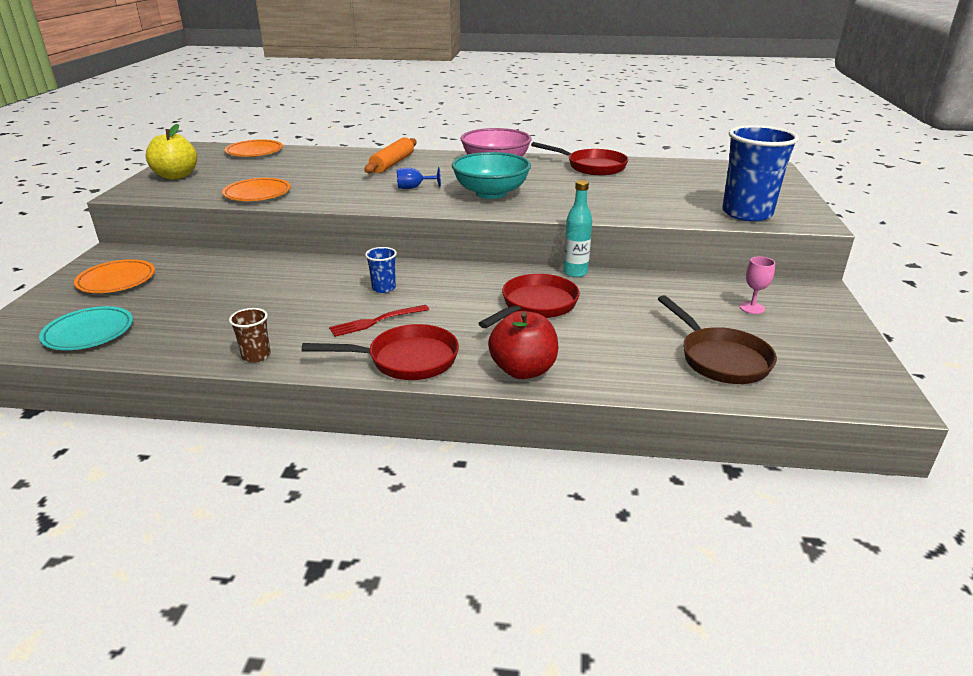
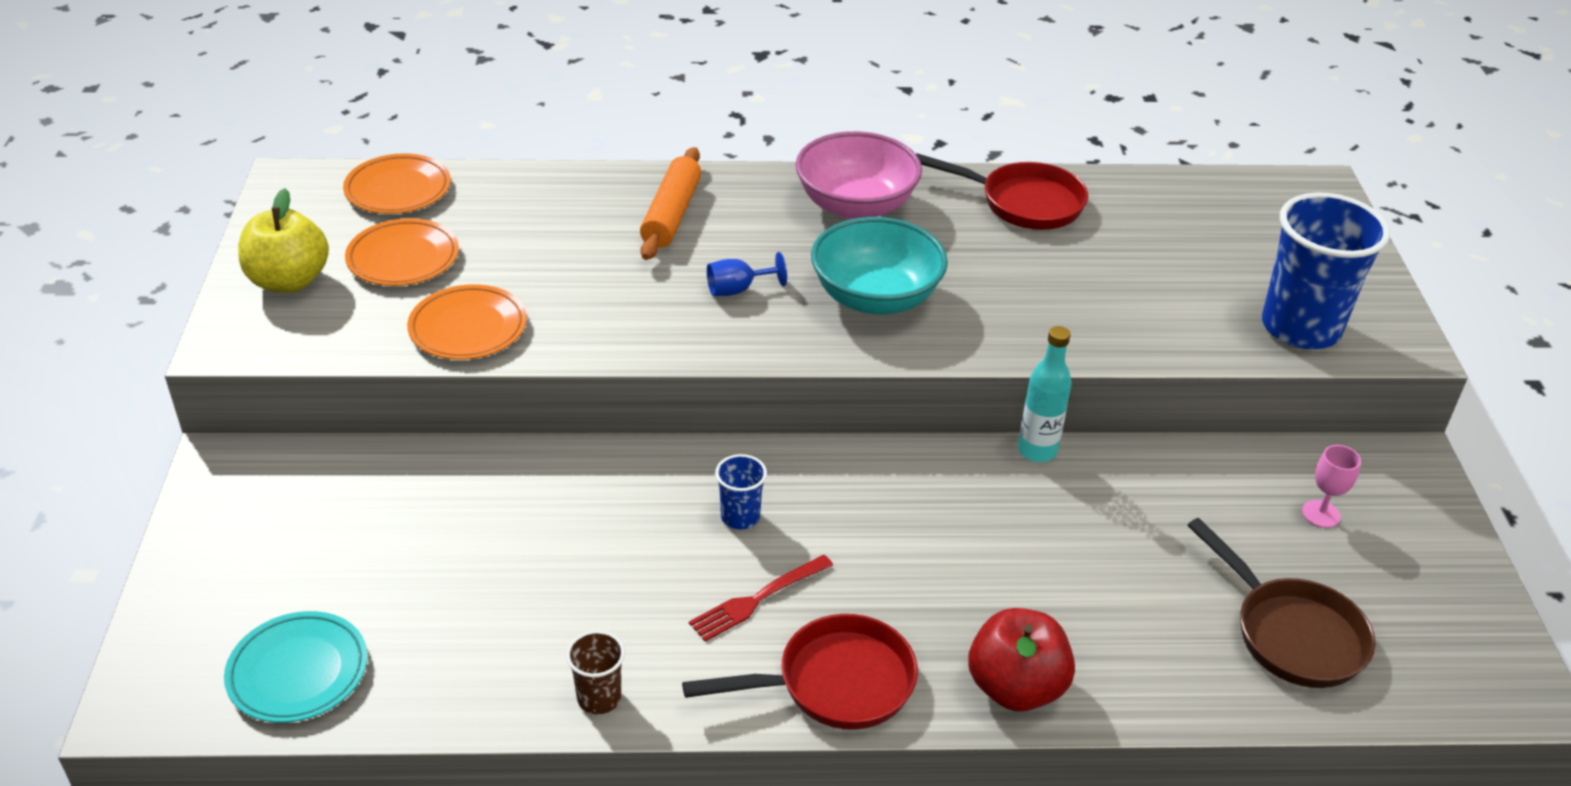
camera: 10 degrees left, 10 degrees up
orange plate [74,259,155,293] -> orange plate moved to [345,218,459,286]
red pan [478,274,580,328] -> none

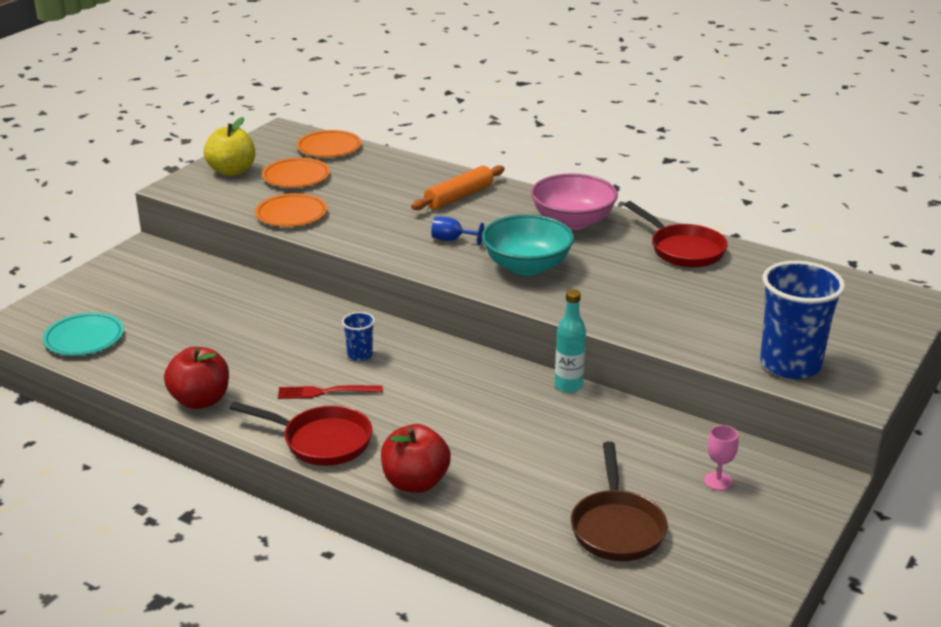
camera: 35 degrees right, 10 degrees down
brown cup [566,630,625,714] -> red apple [164,347,229,409]

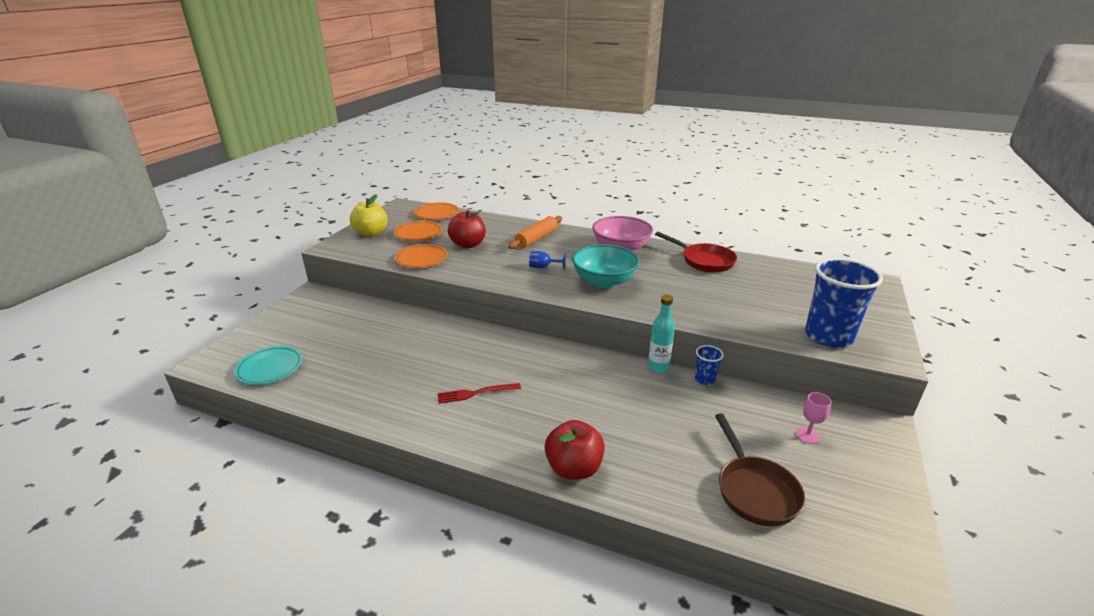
camera: 10 degrees left, 0 degrees up
red apple [164,347,229,409] -> red apple moved to [448,210,486,248]
red pan [230,401,372,466] -> none
blue cup [342,312,375,361] -> blue cup moved to [695,345,724,385]

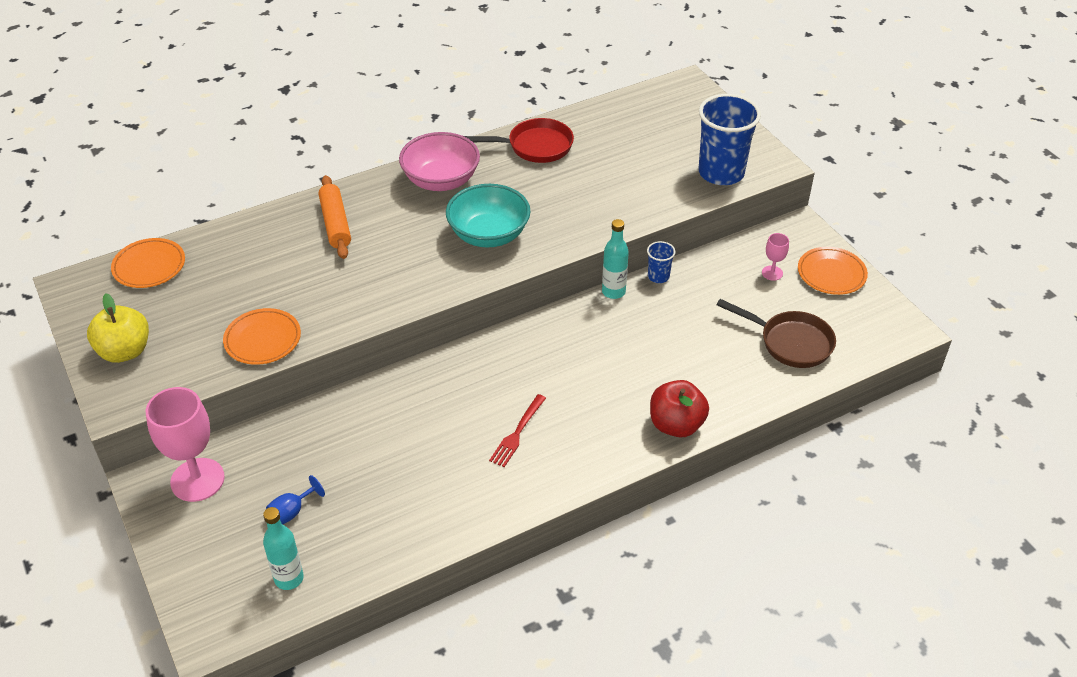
camera: 50 degrees left, 15 degrees up
turquoise plate [234,346,302,385] -> turquoise bottle [263,507,304,590]
orange plate [394,221,442,241] -> orange plate moved to [798,247,868,295]
red apple [448,210,486,248] -> none
blue goblet [529,251,566,269] -> blue goblet moved to [266,475,325,525]
none -> pink goblet [146,387,225,502]

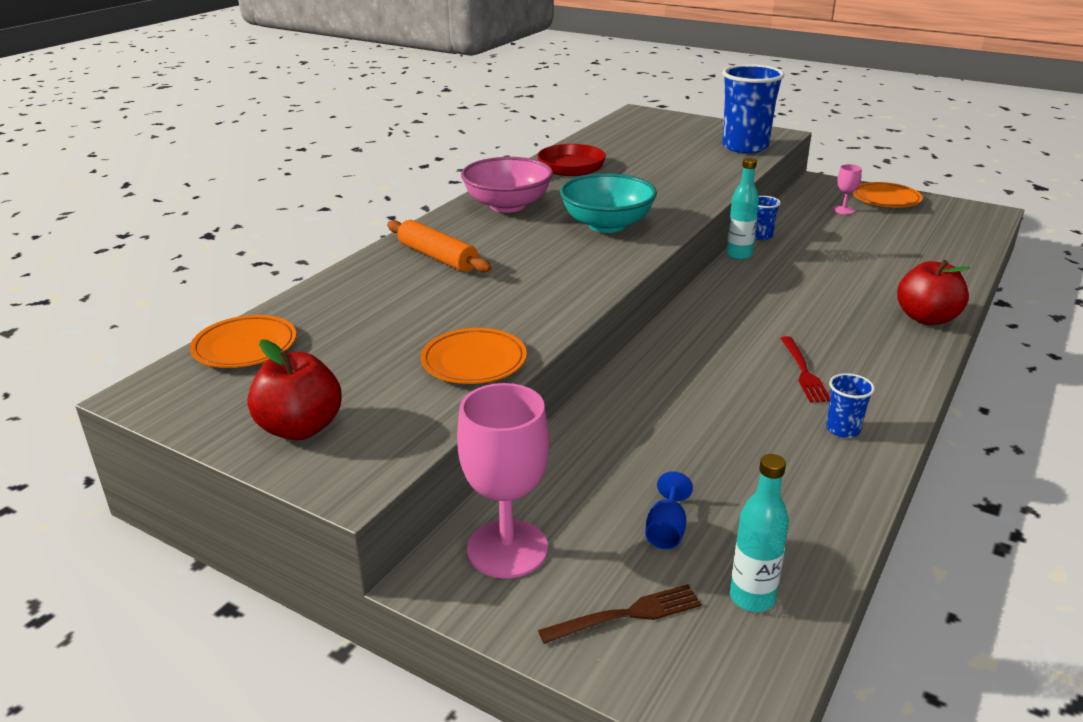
camera: 30 degrees left, 15 degrees down
yellow apple [87,294,149,363] -> red apple [247,340,342,440]
brown pan [717,299,836,368] -> none
none -> brown fork [538,584,702,644]
none -> blue cup [826,373,875,438]

